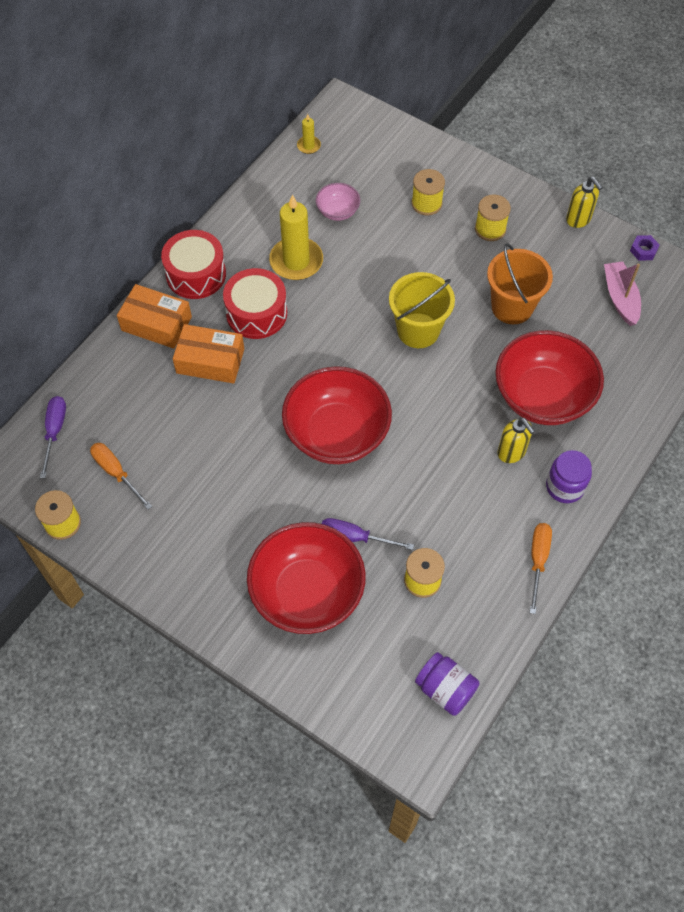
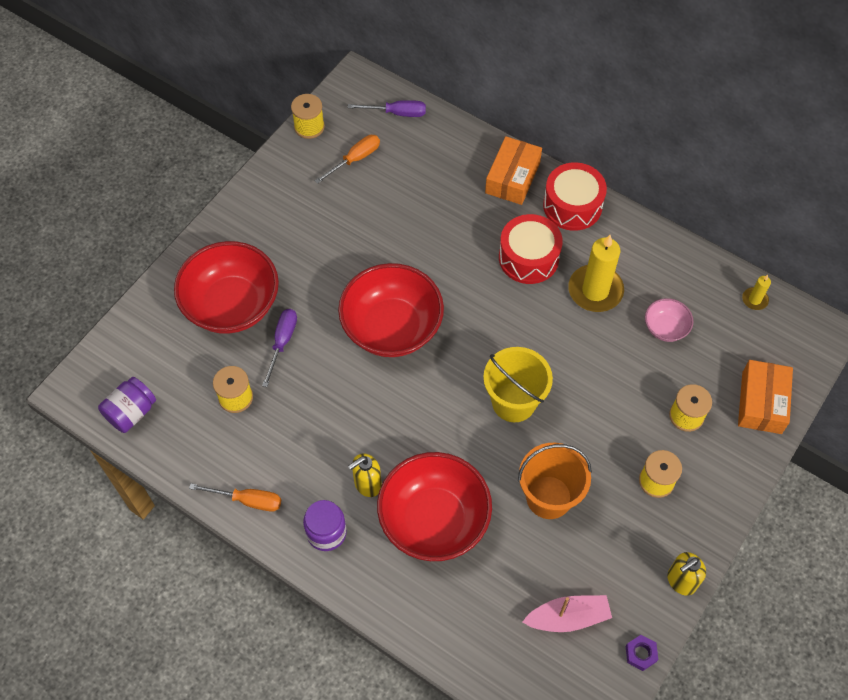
camera: 90 degrees right, 0 degrees up
orange box [173,324,244,384] -> orange box moved to [738,360,793,434]

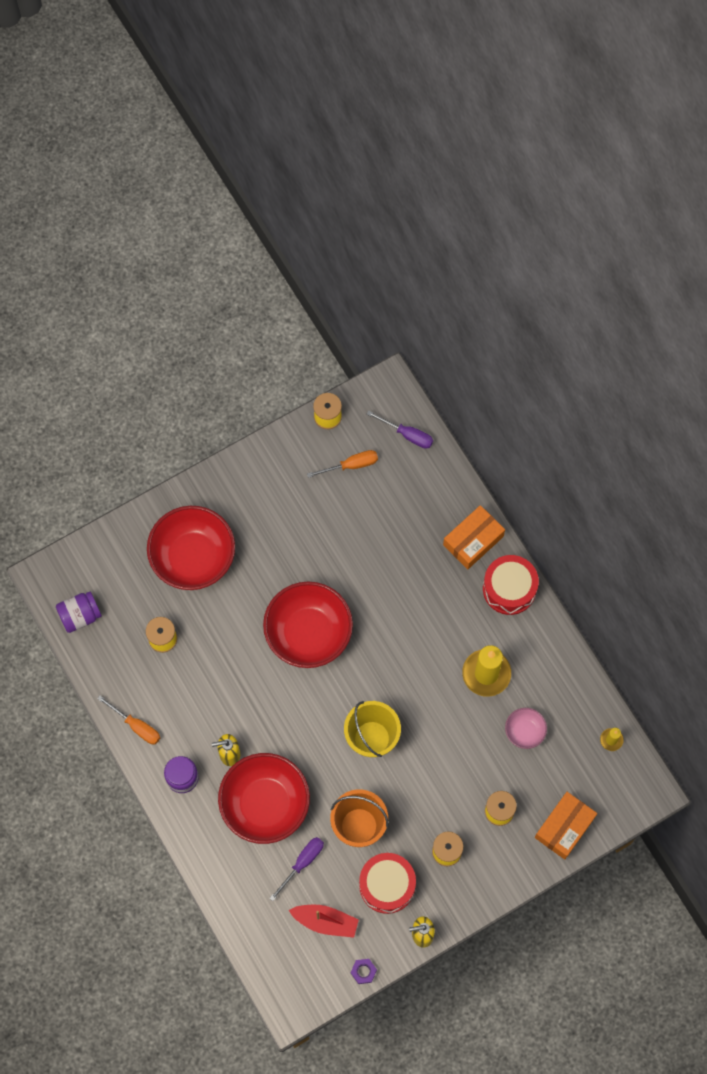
camera: 25 degrees right, 10 degrees up
purple screwdriver [262,309,297,387] -> purple screwdriver moved to [270,837,324,901]
red drum [499,214,563,284] -> red drum moved to [359,853,416,914]
pink boat [523,595,612,632] -> red boat [289,905,359,938]

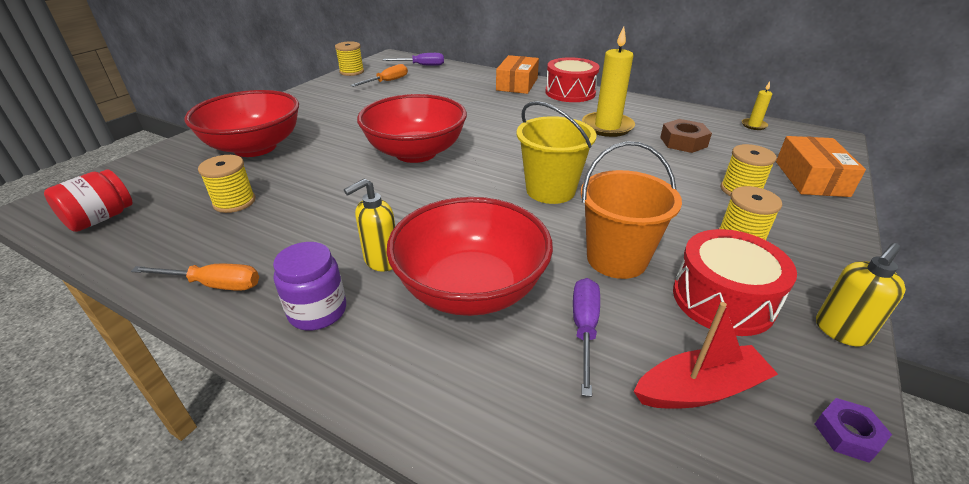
camera: 30 degrees left, 35 degrees down
purple jar [56,591,102,633] -> red jar [44,169,133,232]
pink bowl [505,708,547,749] -> brown nut [660,119,712,153]

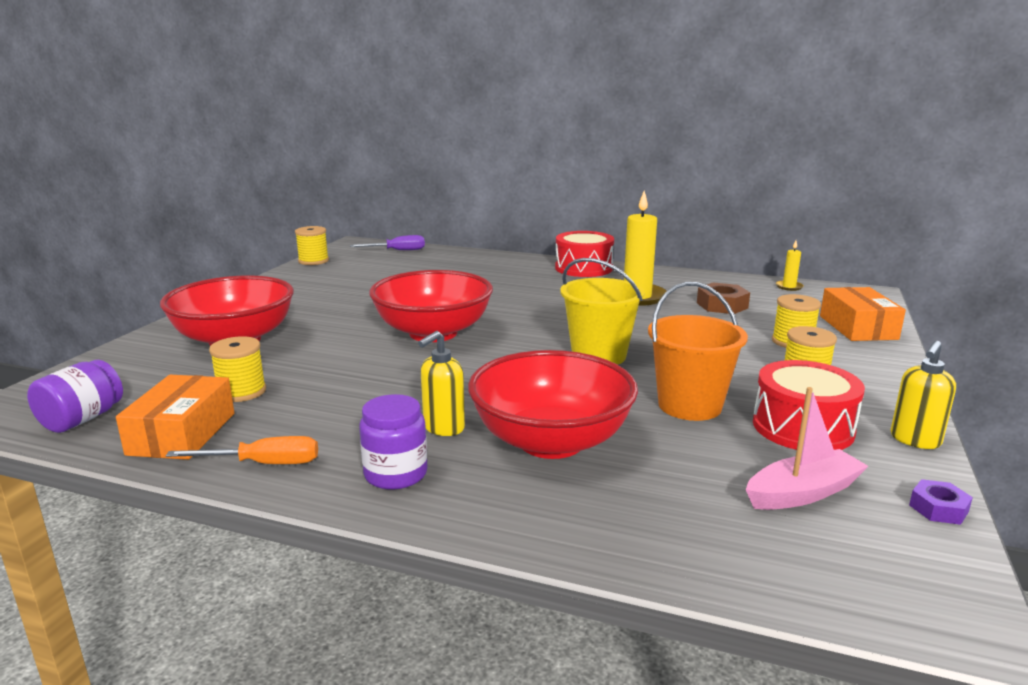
camera: 10 degrees left, 15 degrees down
red jar [44,169,133,232] -> purple jar [27,360,123,433]
orange screwdriver [351,64,408,87] -> none
orange box [496,55,539,94] -> orange box moved to [116,375,234,460]
purple screwdriver [573,278,600,397] -> none
red boat [634,302,778,408] -> pink boat [746,387,868,510]

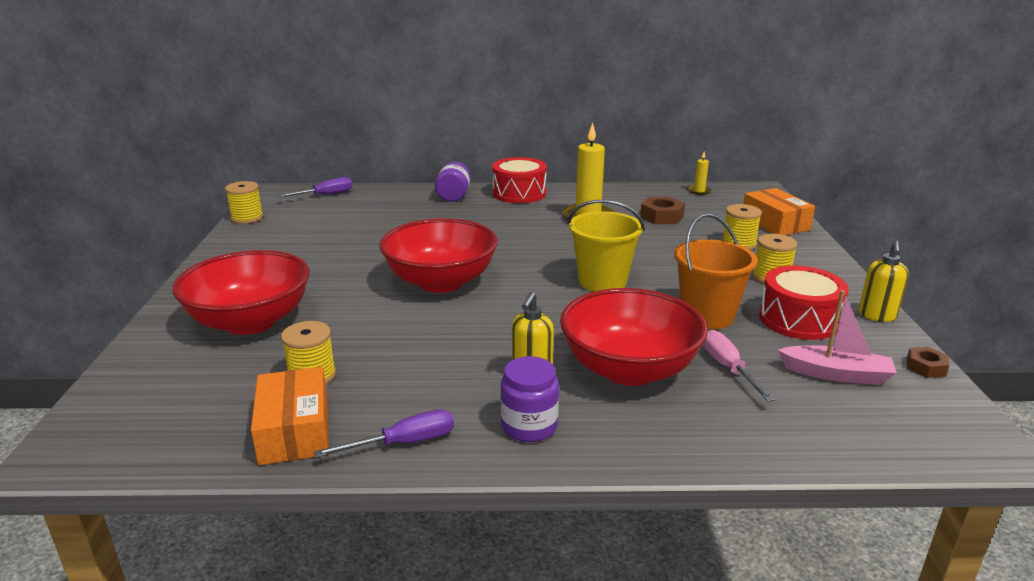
camera: 20 degrees left, 5 degrees up
purple jar [27,360,123,433] -> purple jar moved to [435,162,471,202]
orange screwdriver [166,436,318,464] -> purple screwdriver [314,409,454,458]
pink boat [746,387,868,510] -> pink boat turned 60 degrees clockwise [778,290,897,385]
purple nut [909,479,973,525] -> brown nut [906,347,949,378]
none -> pink screwdriver [703,330,774,402]

